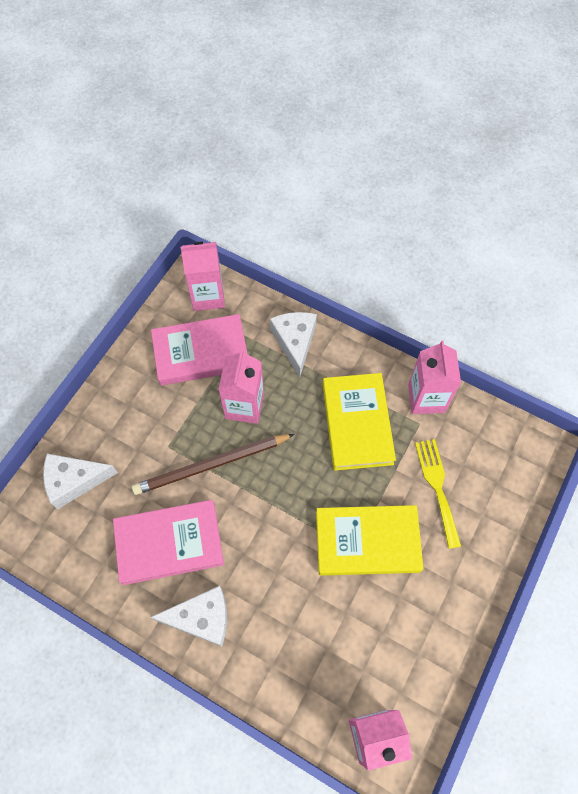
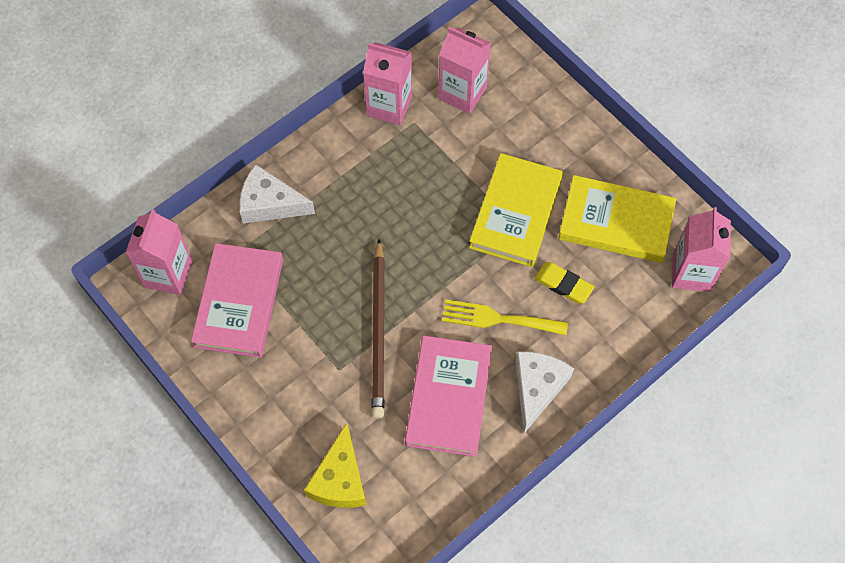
camera: 70 degrees left, 0 degrees up
white cheese [43,454,118,509] -> yellow cheese [304,423,366,508]
pink carton [218,349,264,424] -> pink carton moved to [438,27,491,114]
yellow book [323,373,396,471] -> yellow book moved to [558,175,676,263]
yellow fork [415,439,461,549] -> yellow fork moved to [442,299,568,335]
none -> yellow eraser [535,262,594,304]

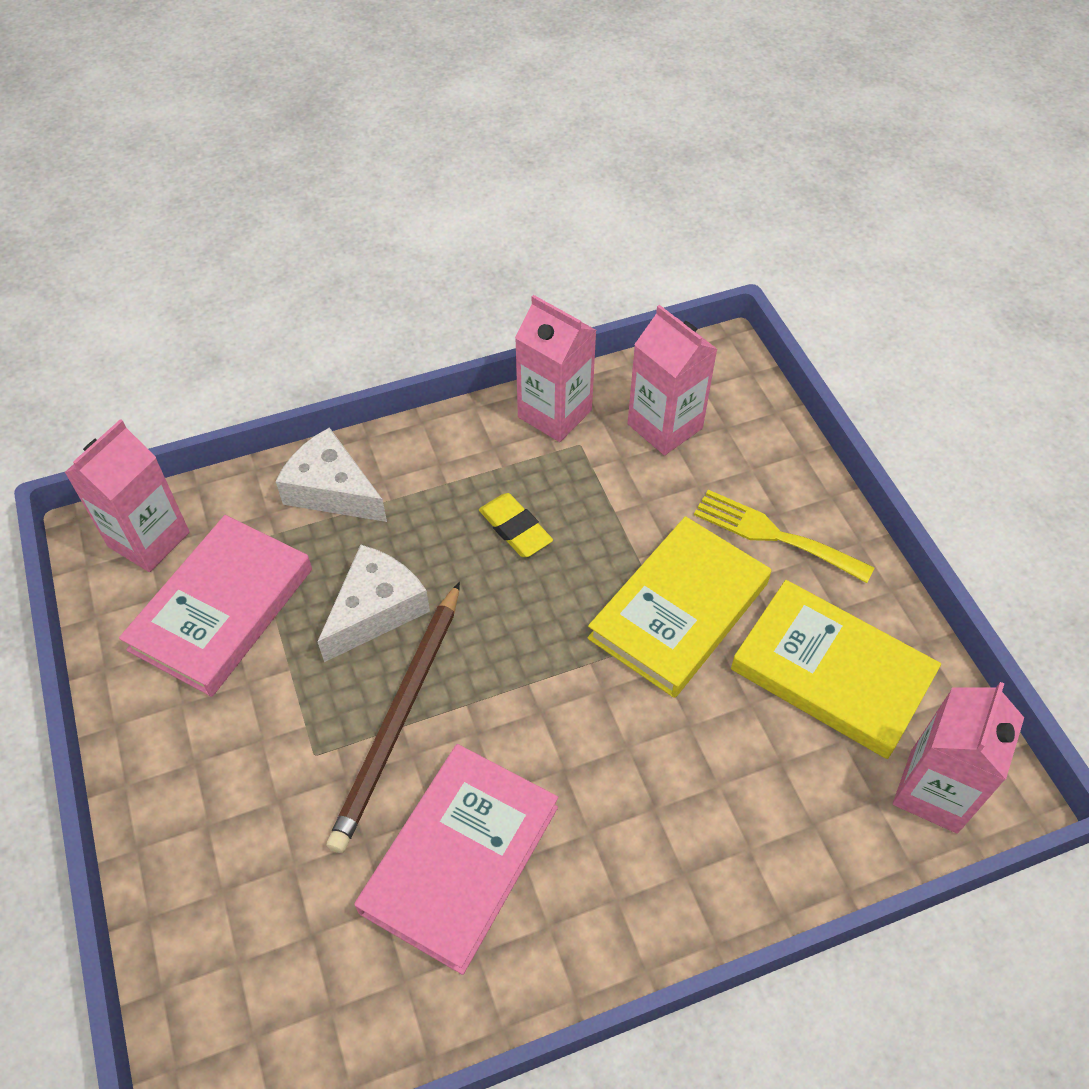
camera: 20 degrees right, 10 degrees down
yellow cheese [304,423,366,508] -> none
yellow fork [442,299,568,335] -> yellow fork moved to [694,490,875,583]
white cheese [515,351,574,433] -> white cheese moved to [317,545,430,662]
yellow eraser [535,262,594,304] -> yellow eraser moved to [479,493,553,557]

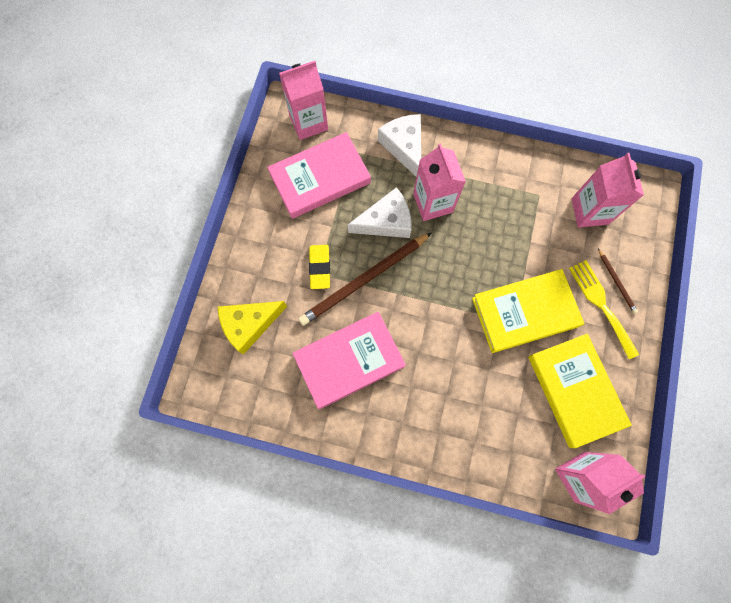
camera: 35 degrees right, 20 degrees up
yellow eraser [479,493,553,557] -> yellow eraser moved to [309,245,330,289]
pink carton [515,295,597,442] -> pink carton moved to [413,143,466,221]
none -> yellow cheese [217,301,287,355]
none -> brown pencil [598,248,638,314]

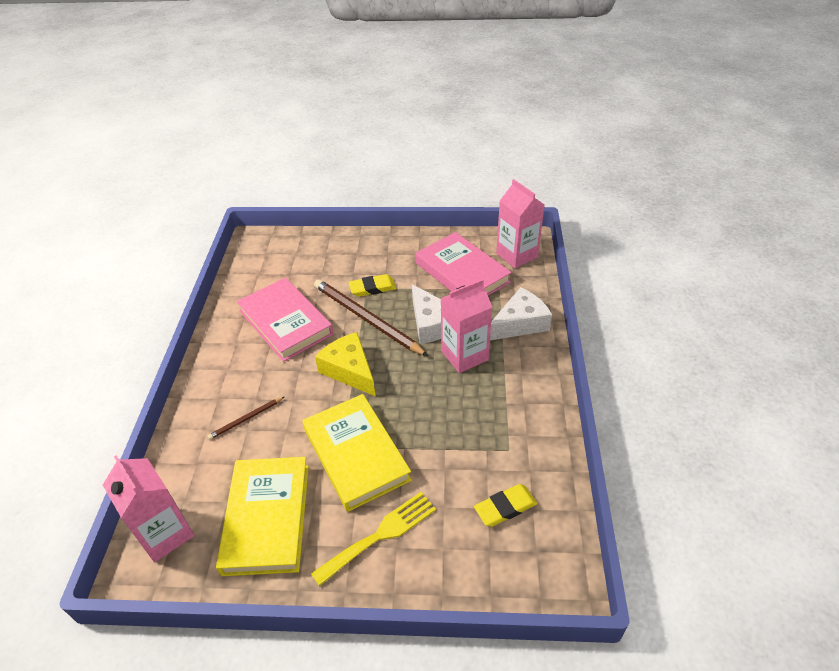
camera: 80 degrees right, 30 degrees down
yellow cheese [217,301,287,355] -> yellow cheese moved to [315,332,375,396]
yellow book [528,334,632,448] -> yellow book turned 60 degrees counterclockwise [216,457,309,576]
pink carton [572,153,644,228] -> yellow eraser [474,484,538,527]
brown pencil [598,248,638,314] -> brown pencil moved to [208,397,284,440]

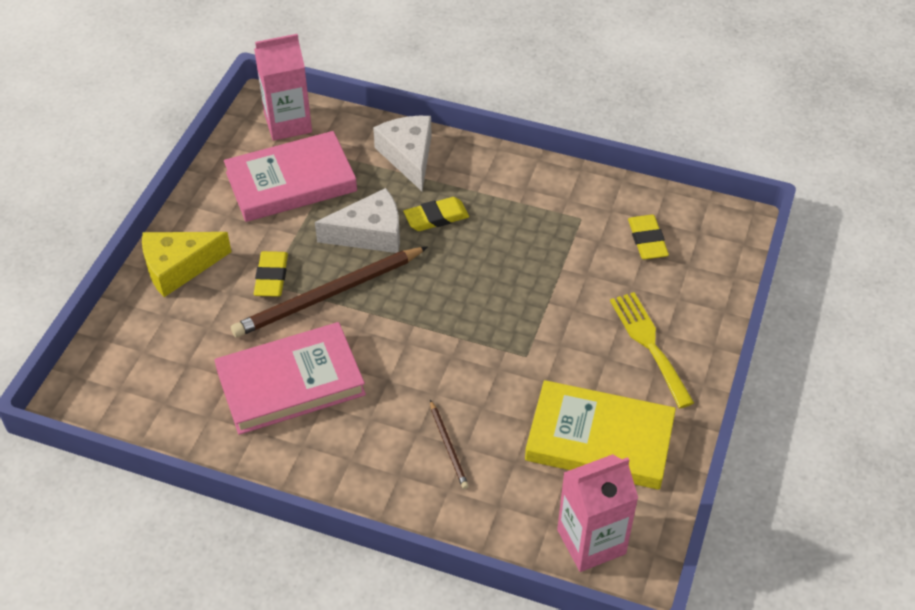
camera: 75 degrees left, 5 degrees up
yellow book [302,394,412,512] -> none
yellow cheese [315,332,375,396] -> yellow cheese moved to [142,232,231,297]
pink carton [440,279,492,373] -> yellow eraser [403,197,469,231]

